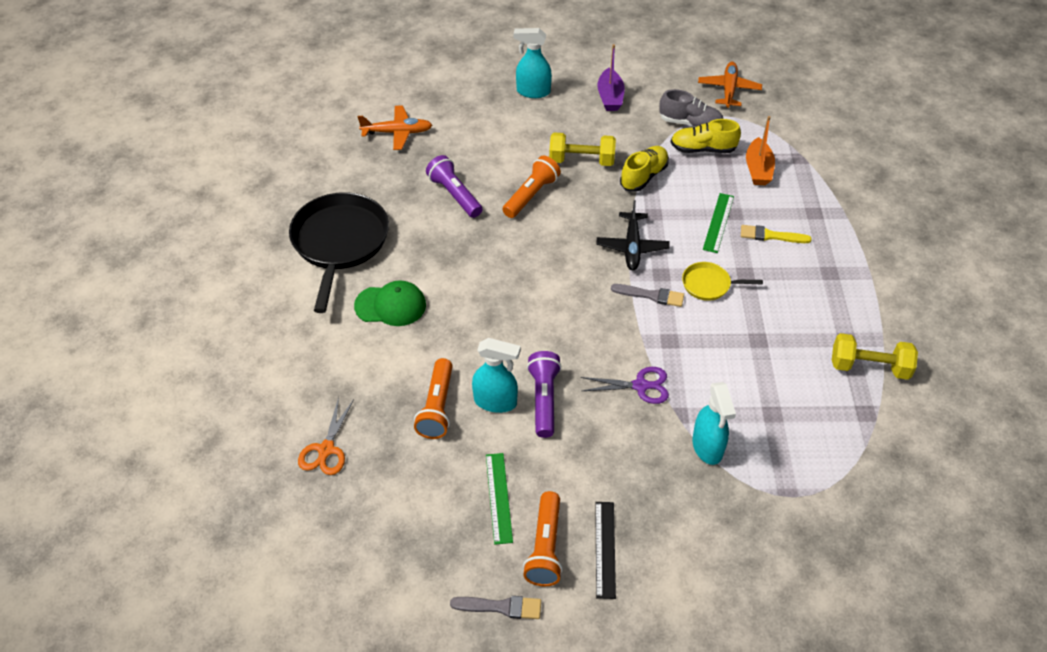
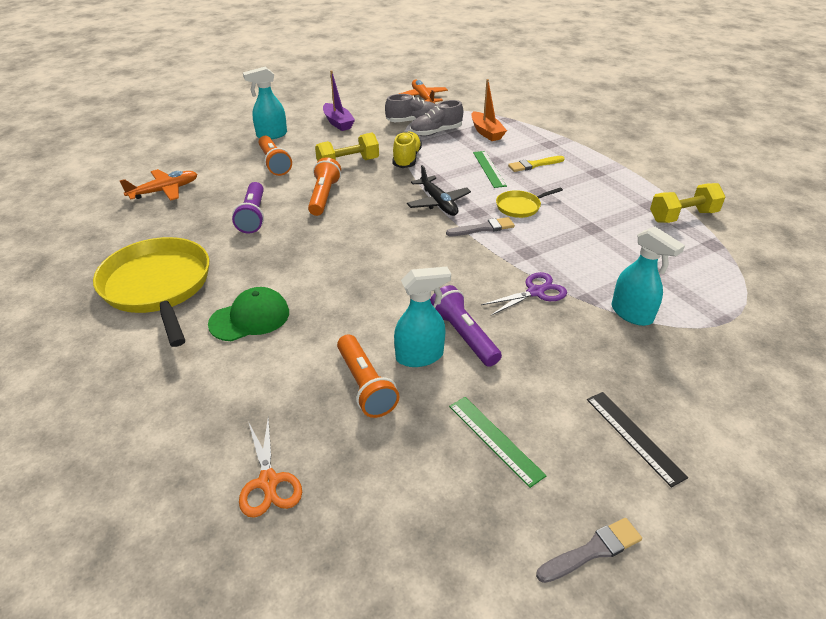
camera: 30 degrees left, 10 degrees down
black pan [289,192,389,313] -> yellow pan [93,237,209,347]
purple flashlight [426,155,483,218] -> purple flashlight turned 120 degrees counterclockwise [232,182,264,234]
orange flashlight [523,491,563,586] -> orange flashlight moved to [259,136,292,176]
yellow shoe [671,119,741,153] -> grey shoe [410,100,463,136]

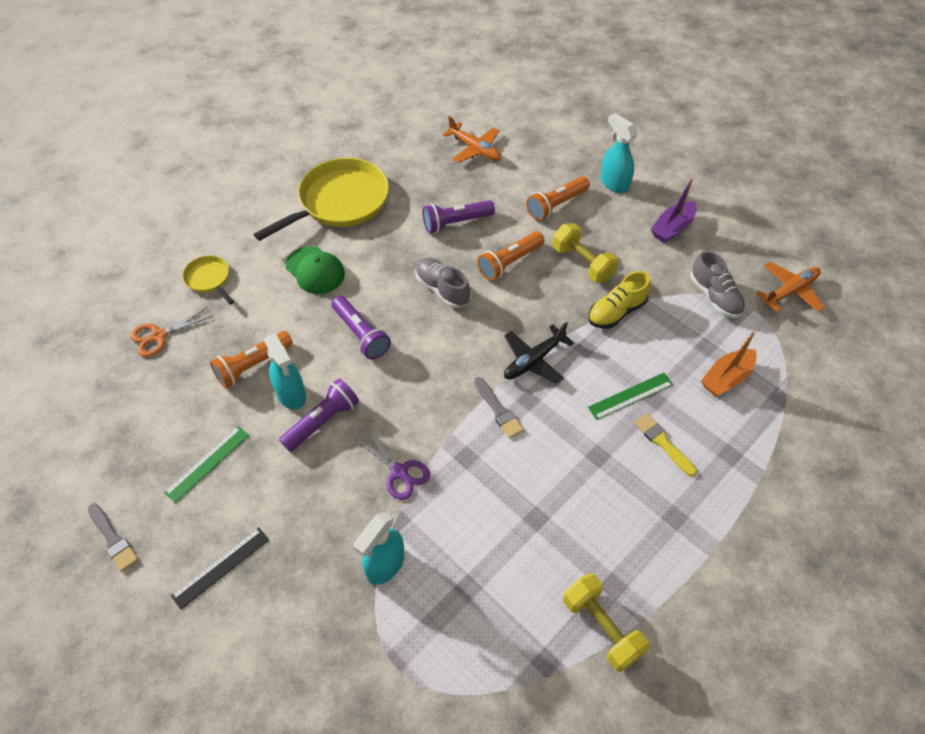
camera: 75 degrees right, 15 degrees up
orange flashlight [308,157,341,216] -> orange flashlight turned 150 degrees clockwise [477,231,545,281]
yellow shoe [392,131,422,168] -> yellow shoe turned 150 degrees clockwise [588,271,651,329]
grey shoe [410,100,463,136] -> grey shoe moved to [415,258,470,308]
yellow pan [496,187,563,218] -> yellow pan moved to [182,255,234,304]
none -> purple flashlight [332,296,391,359]

